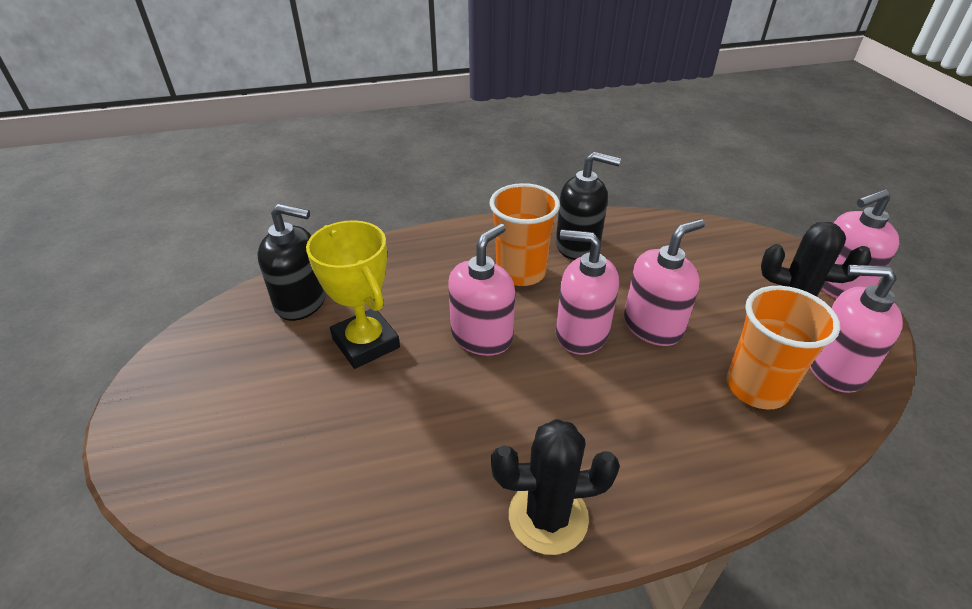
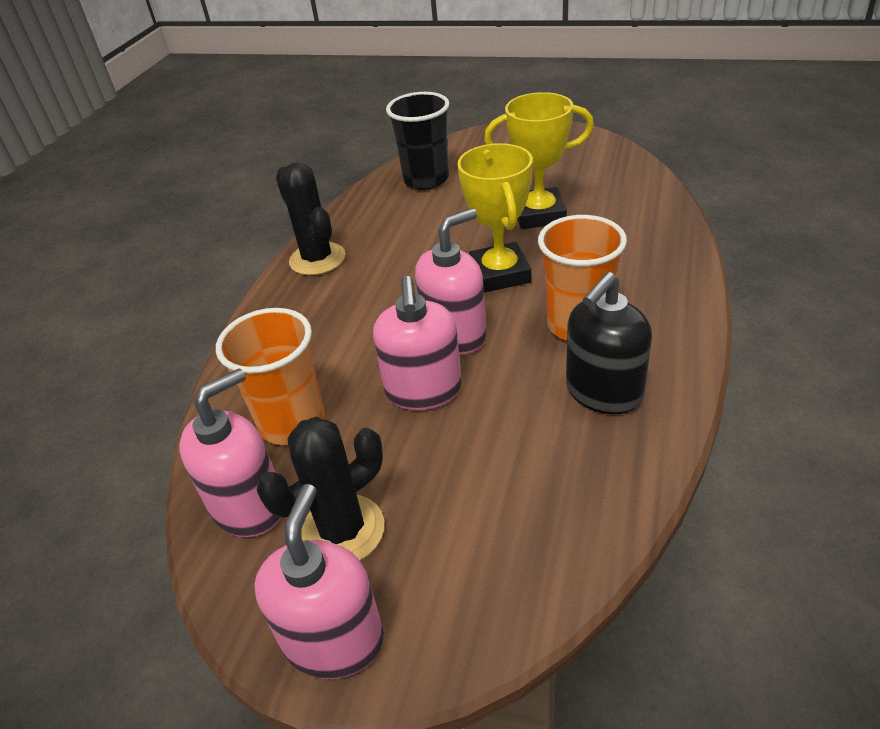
camera: 125 degrees right, 0 degrees up
black soap dispenser [257,204,326,321] -> none
pink soap dispenser [448,224,515,356] -> yellow trophy [457,143,533,293]
black cactus [491,419,620,555] -> black cactus turned 60 degrees counterclockwise [276,162,345,275]
none -> black cup [386,92,449,190]

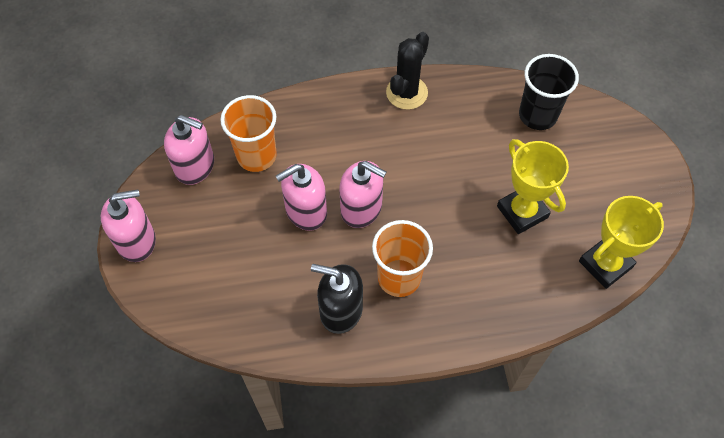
camera: 60 degrees right, 20 degrees up
black cactus [257,417,384,560] -> none
yellow trophy [457,143,533,293] -> yellow trophy moved to [579,196,664,289]

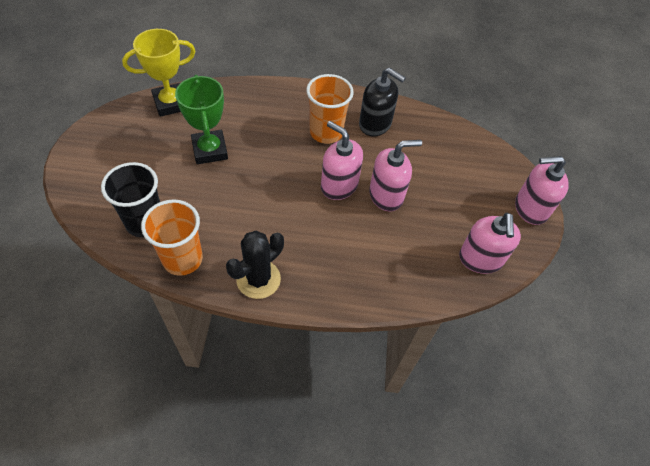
camera: 170 degrees left, 5 degrees down
pink soap dispenser [164,115,214,185] -> pink soap dispenser turned 120 degrees counterclockwise [459,213,521,274]
orange cup [220,95,277,172] -> orange cup moved to [141,199,203,276]
yellow trophy [497,139,569,234] -> green trophy [175,75,228,164]

